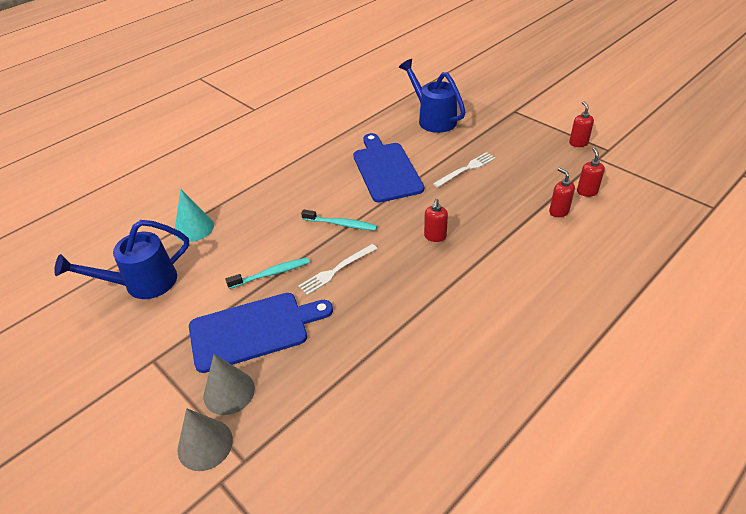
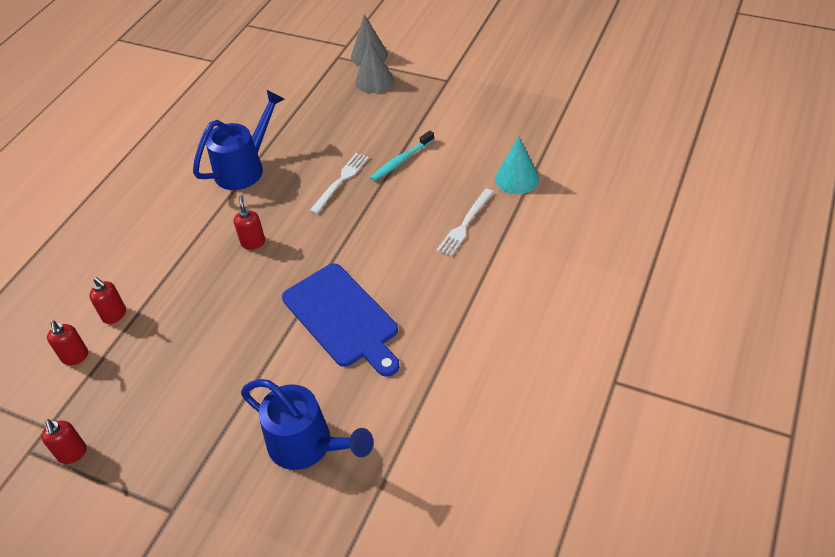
camera: 160 degrees right, 5 degrees up
blue watering can [54,220,189,299] -> blue watering can moved to [193,90,285,190]
blue cutting board [189,293,333,373] -> none
turquoise toothbrush [301,210,377,231] -> none
white fork [433,152,496,188] -> white fork moved to [436,189,493,257]

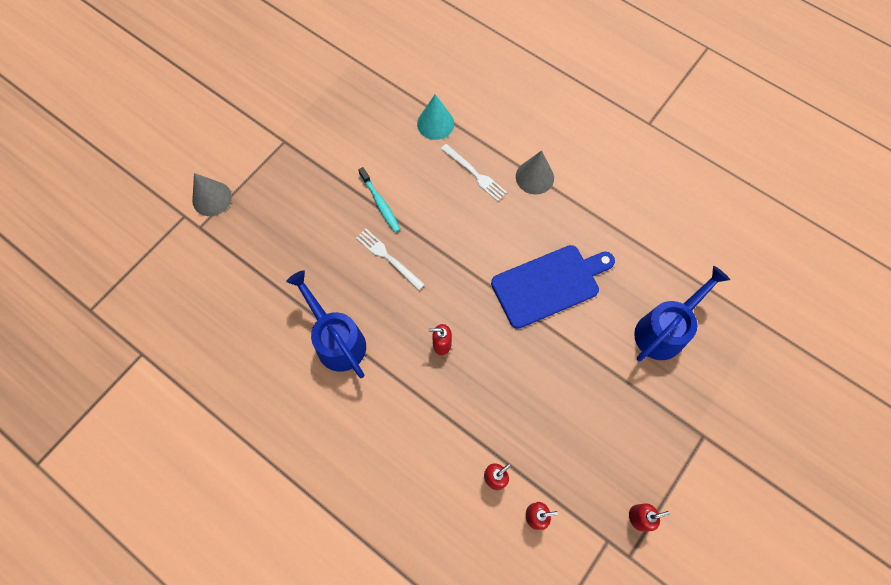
camera: 80 degrees left, 20 degrees up
grey cone [355,39,394,93] -> grey cone moved to [516,150,554,194]

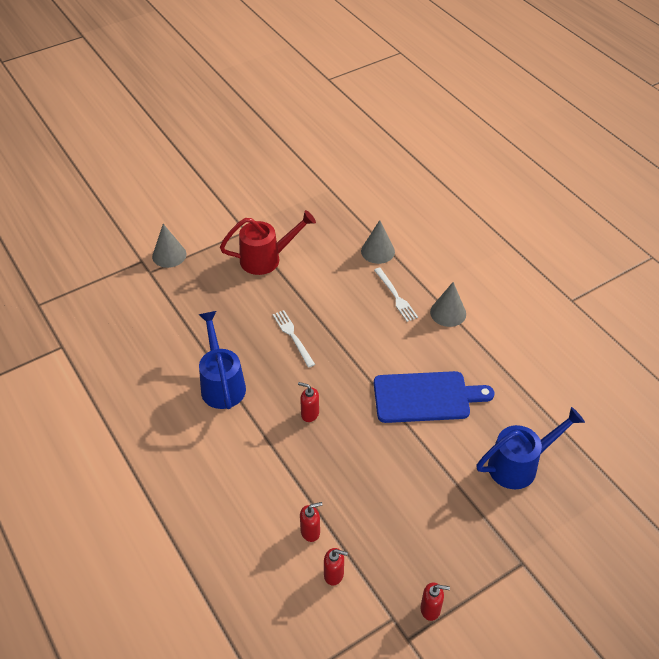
camera: 20 degrees right, 20 degrees down
turquoise toothbrush [358,167,400,232] -> none
turquoise cone [417,94,454,140] -> grey cone [361,220,395,264]
none -> red watering can [220,210,316,275]

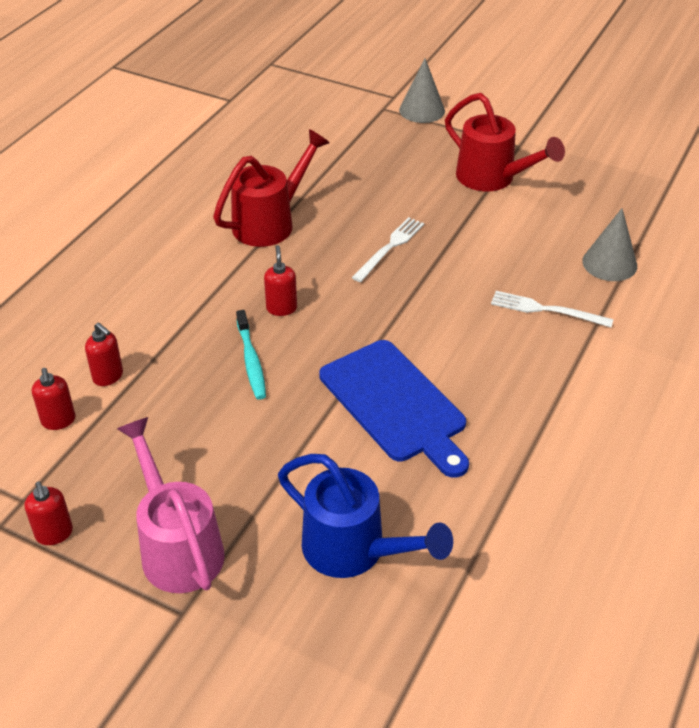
camera: 60 degrees right, 5 degrees down
blue watering can [199,311,246,409] -> red watering can [213,129,330,247]
white fork [374,268,418,322] -> white fork turned 75 degrees clockwise [491,291,614,328]
grey cone [430,282,466,327] -> none
none -> pink watering can [117,417,225,593]
none -> turquoise toothbrush [236,310,266,400]

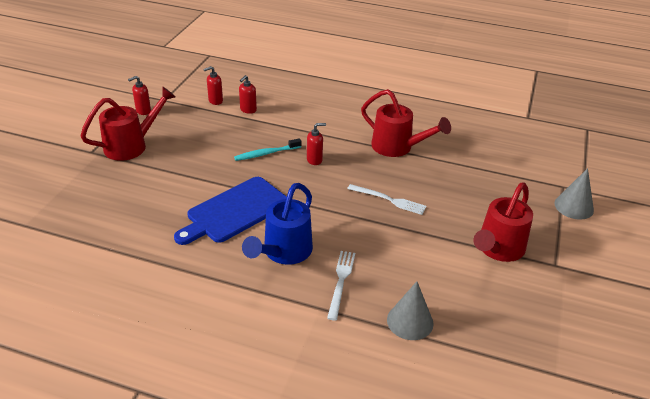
camera: 80 degrees right, 5 degrees down
pink watering can [117,417,225,593] -> red watering can [80,86,176,161]
blue watering can [278,454,453,578] -> blue watering can moved to [242,183,313,265]

